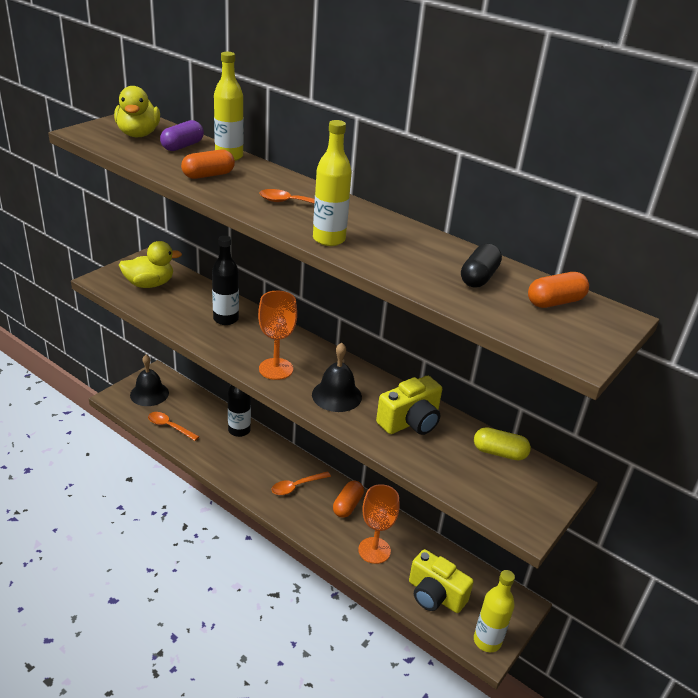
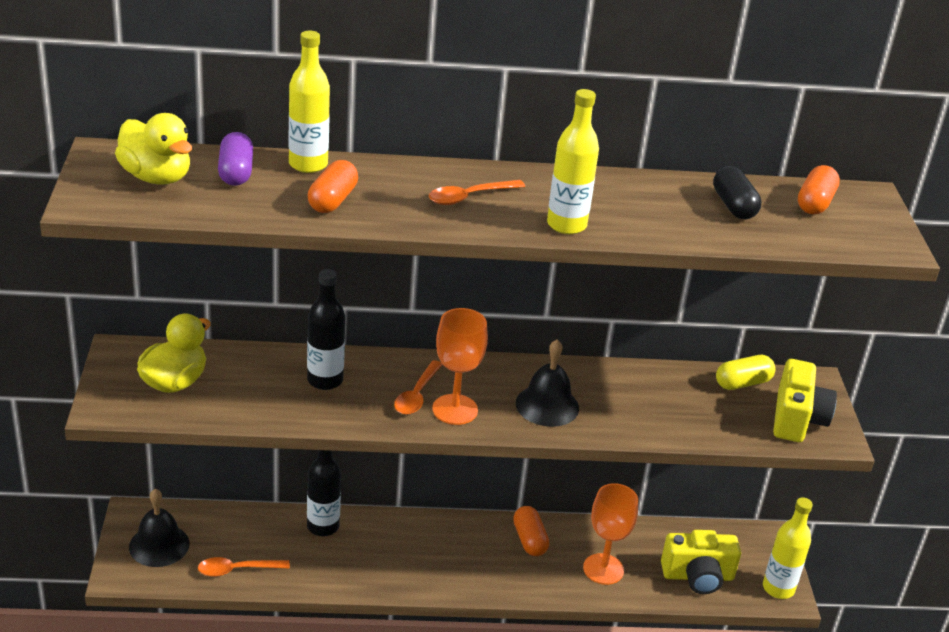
camera: 40 degrees left, 0 degrees up
orange spoon [271,471,331,495] -> orange spoon moved to [394,360,443,415]
yellow camera [376,376,442,435] -> yellow camera moved to [773,359,837,442]

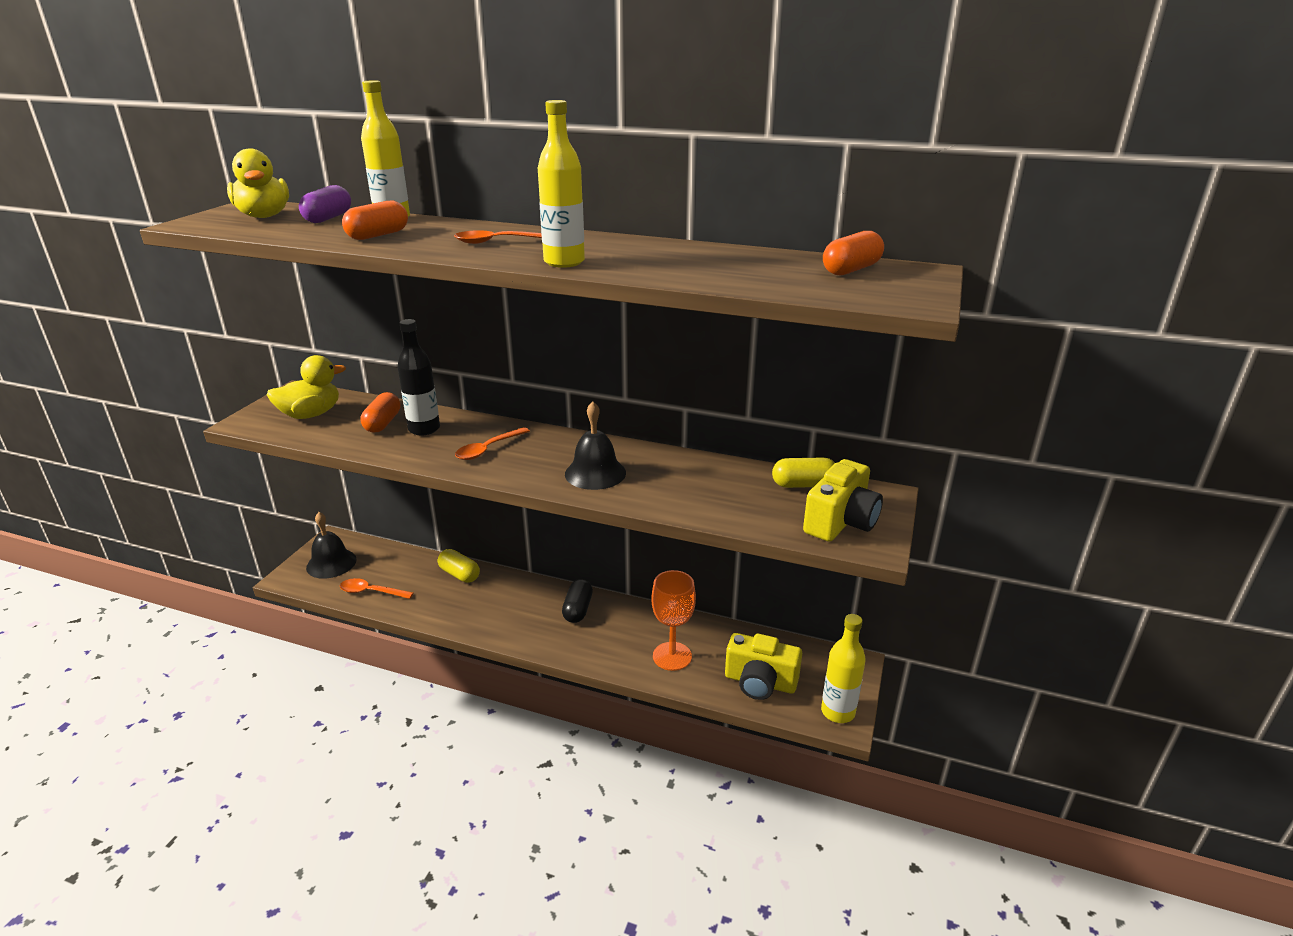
camera: 25 degrees right, 5 degrees down
black bottle [307,450,341,536] -> yellow capsule [438,549,480,583]
orange goblet [432,308,488,425] -> none
orange capsule [513,506,549,556] -> orange capsule moved to [360,392,400,433]
black capsule [713,166,761,219] -> black capsule moved to [562,579,593,623]

